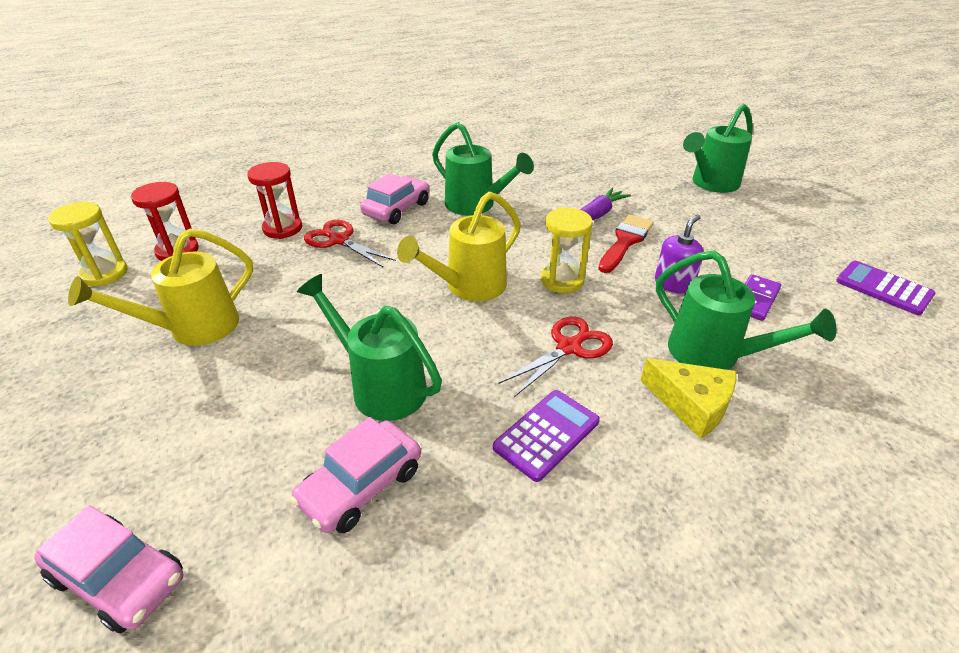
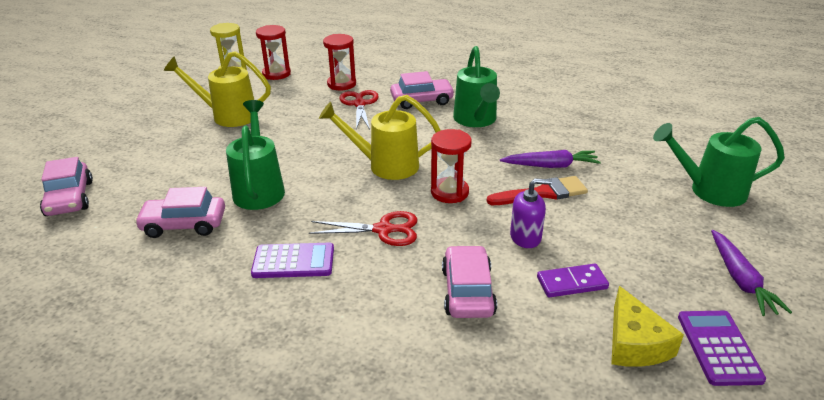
camera: 45 degrees right, 5 degrees down
yellow hourglass [541,207,593,293] -> red hourglass [431,129,472,203]
yellow cheese [640,358,736,439] -> yellow cheese moved to [612,286,684,367]
green watering can [656,250,837,370] -> pink car [442,245,497,318]
none -> purple carrot [711,230,792,316]

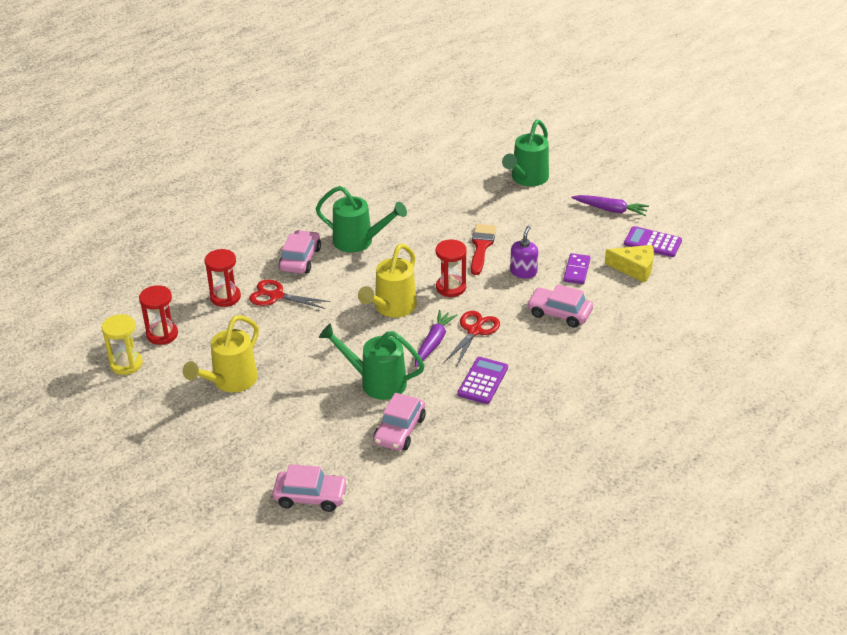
camera: 65 degrees left, 5 degrees up
purple carrot [500,150,601,168] -> purple carrot moved to [415,310,457,367]

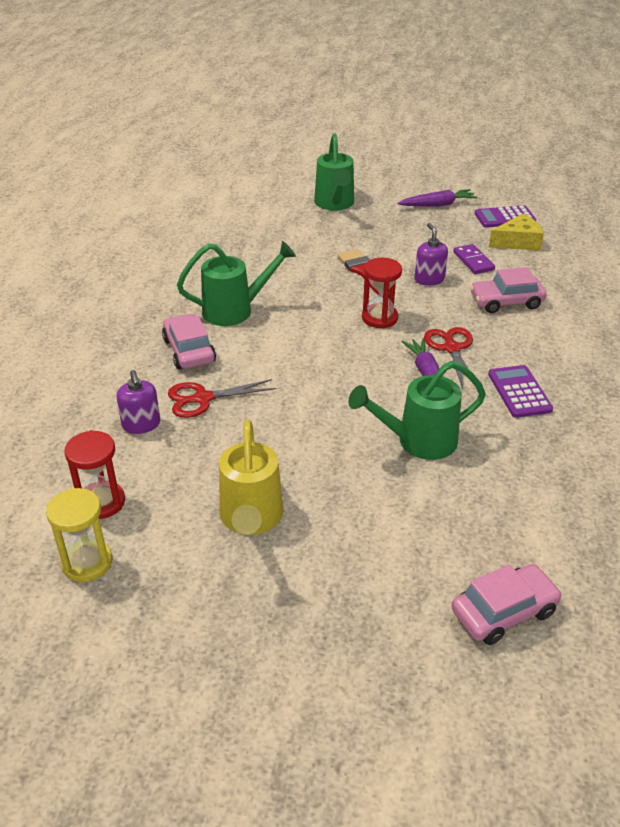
camera: 35 degrees left, 0 degrees up
red hourglass [205,249,241,307] -> purple soap dispenser [117,370,160,434]
yellow watering can [358,244,417,317] -> none
pink car [373,393,426,451] -> none

